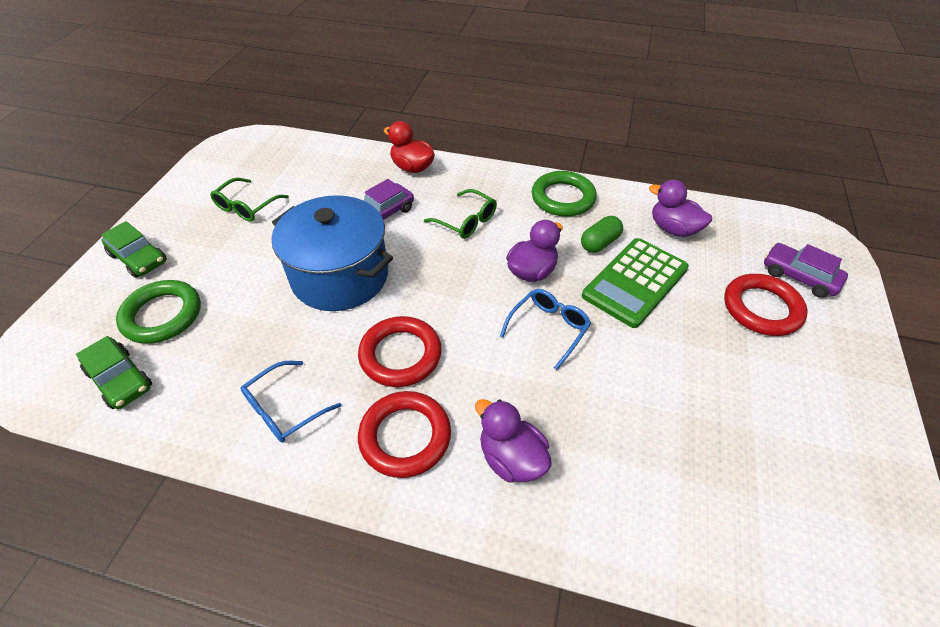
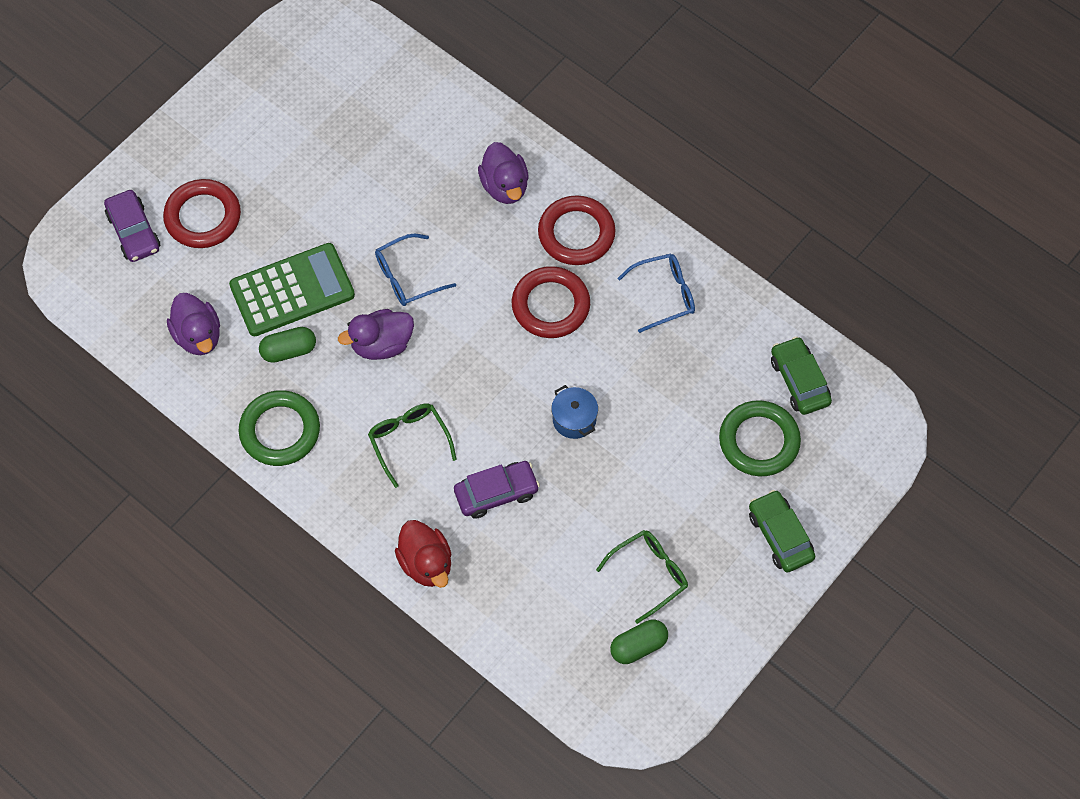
camera: 155 degrees left, 15 degrees up
blue pot [272,195,393,311] -> blue pot [551,385,598,439], size x0.41
none -> green capsule [610,620,668,664]

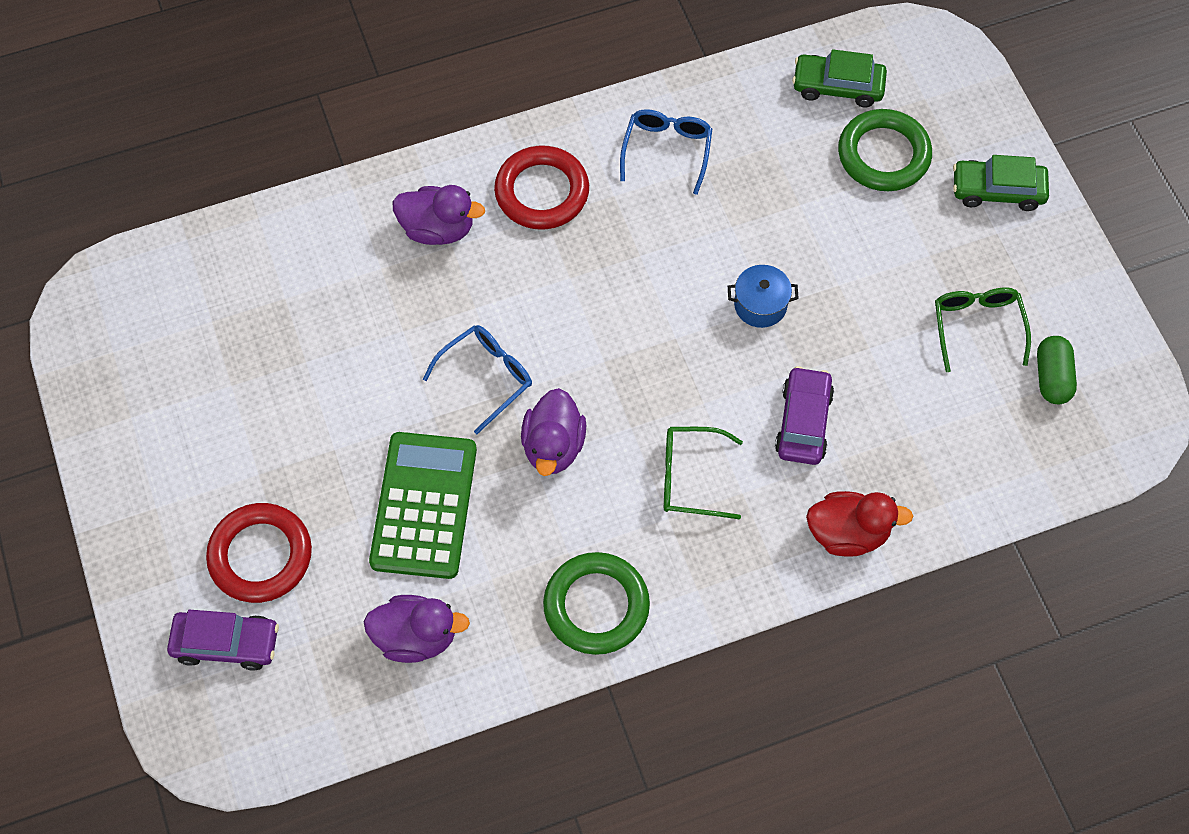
camera: 60 degrees left, 0 degrees up
green capsule [259,327,316,363] -> none
blue glasses [375,234,456,306] -> blue glasses turned 135 degrees counterclockwise [423,325,532,434]
red ring [512,266,590,338] -> none

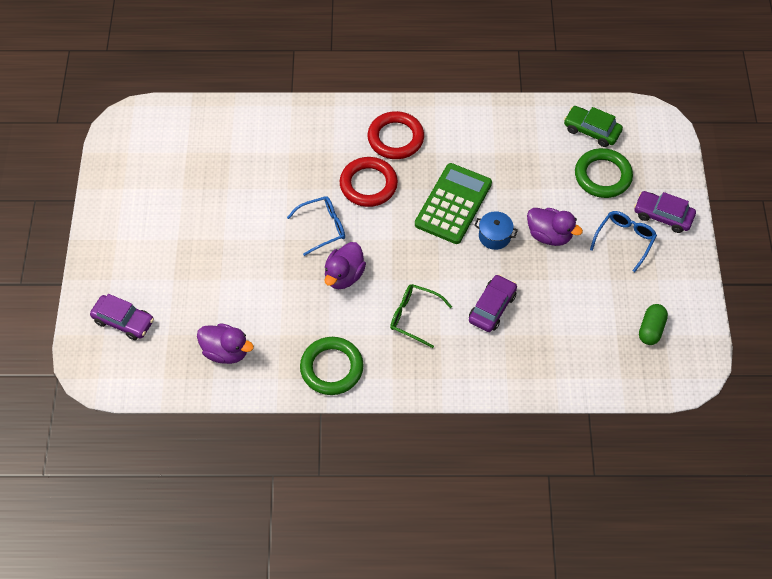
camera: 20 degrees right, 5 degrees down
red ring [206,503,312,603] -> red ring moved to [340,157,398,207]
green calculator [369,432,477,579] -> green calculator moved to [415,163,492,244]
purple duck [392,185,485,245] -> purple duck moved to [527,208,583,246]
blue glasses [620,109,712,195] -> blue glasses moved to [590,211,657,272]
red duck [806,491,913,557] -> none
green glasses [935,288,1031,372] -> none
green car [953,155,1049,211] -> purple car [634,191,696,233]

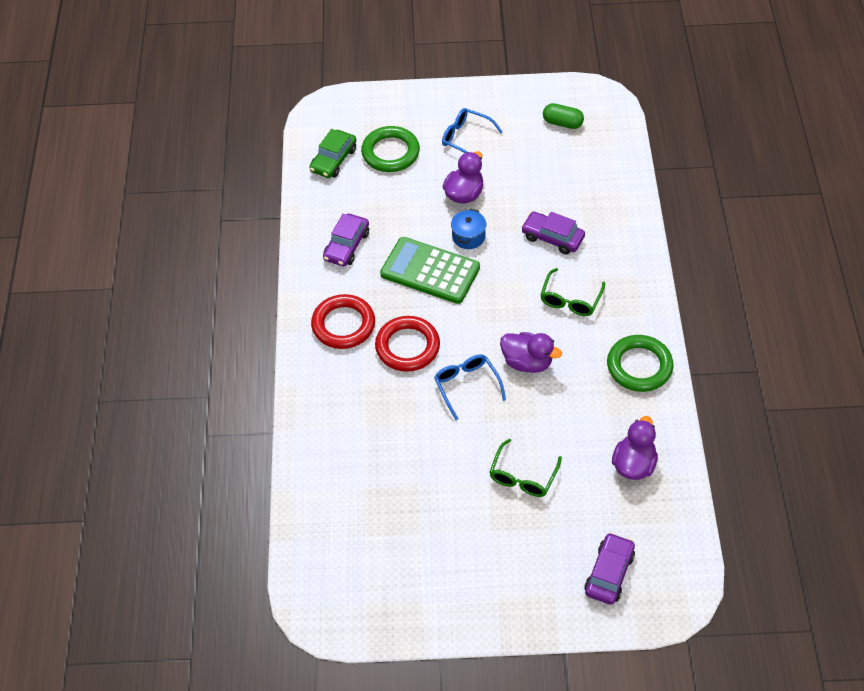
camera: 90 degrees left, 5 degrees down
purple car [634,191,696,233] -> purple car moved to [323,214,369,266]
none -> green glasses [490,439,562,497]

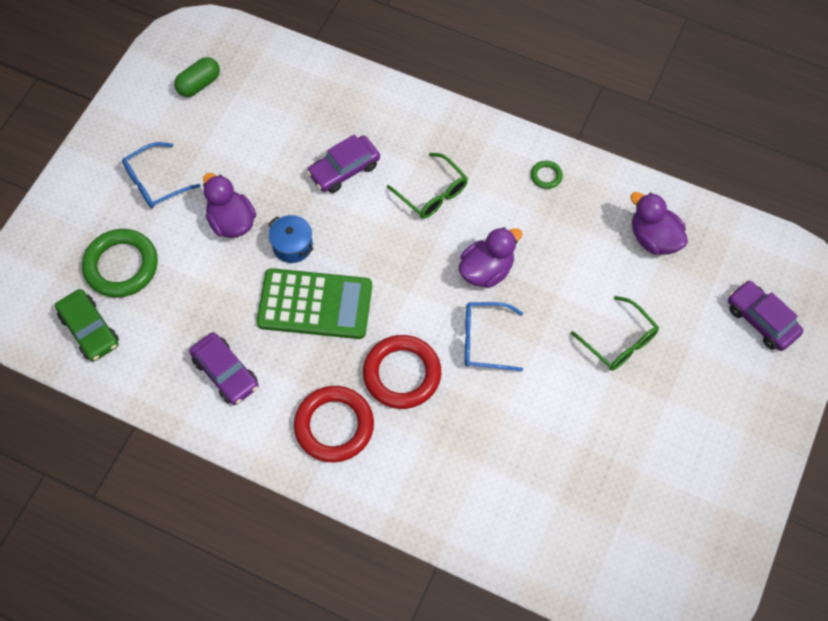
camera: 65 degrees left, 10 degrees up
green calculator [380,237,480,304] -> green calculator turned 135 degrees counterclockwise [257,268,372,339]
green ring [607,335,674,392] -> green ring [531,160,563,189], size x0.44

